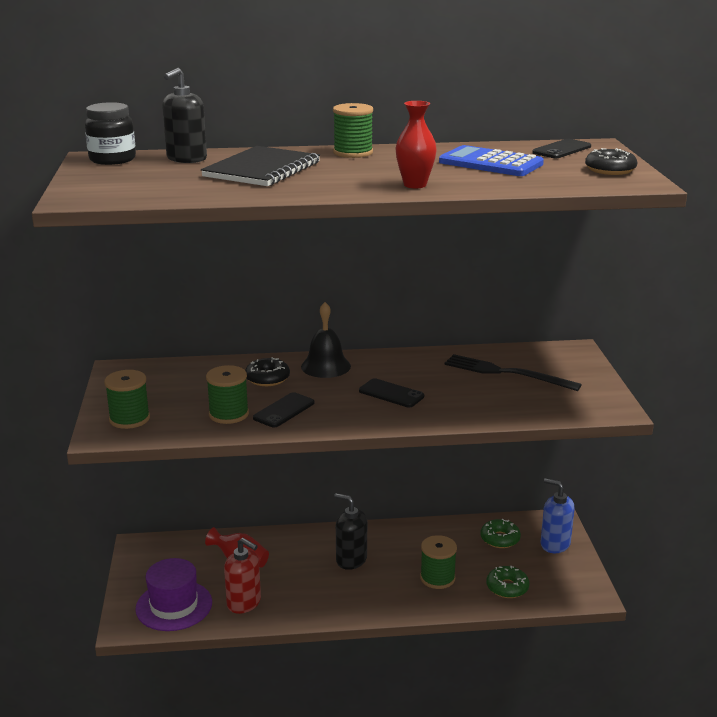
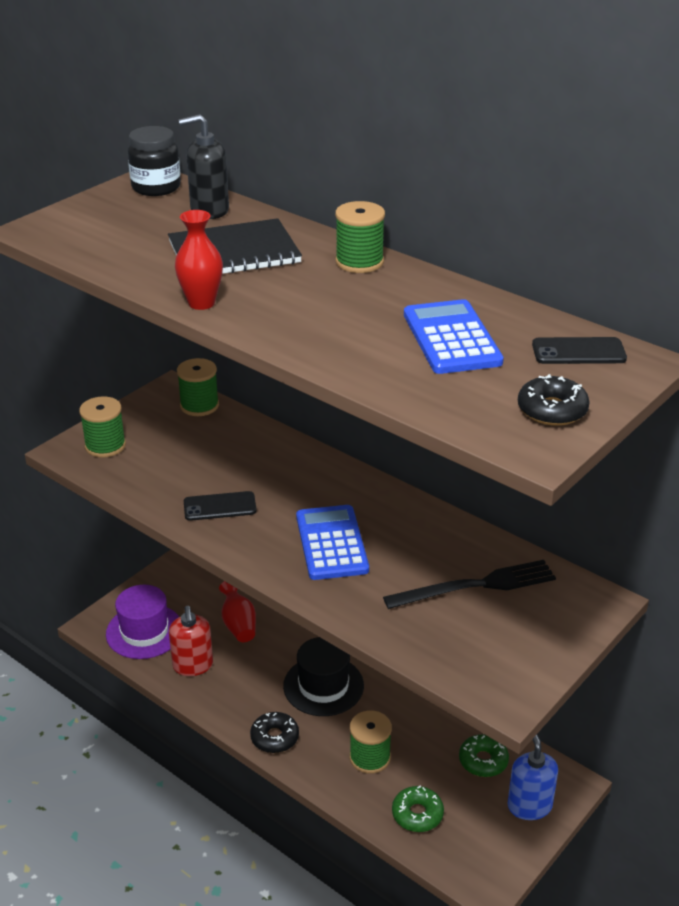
camera: 45 degrees right, 10 degrees up
green spool [206,365,249,424] -> green spool moved to [177,358,219,416]
black donut [245,357,290,386] -> black donut moved to [250,712,299,753]
black bell [301,302,351,378] -> none
black soap dispenser [334,493,367,570] -> black hat [283,637,364,716]
black phone [359,378,424,407] -> blue calculator [296,505,369,580]
red vase [395,101,437,188] -> red vase moved to [175,210,223,310]
black fork [445,354,582,391] -> black fork turned 90 degrees clockwise [383,560,556,609]

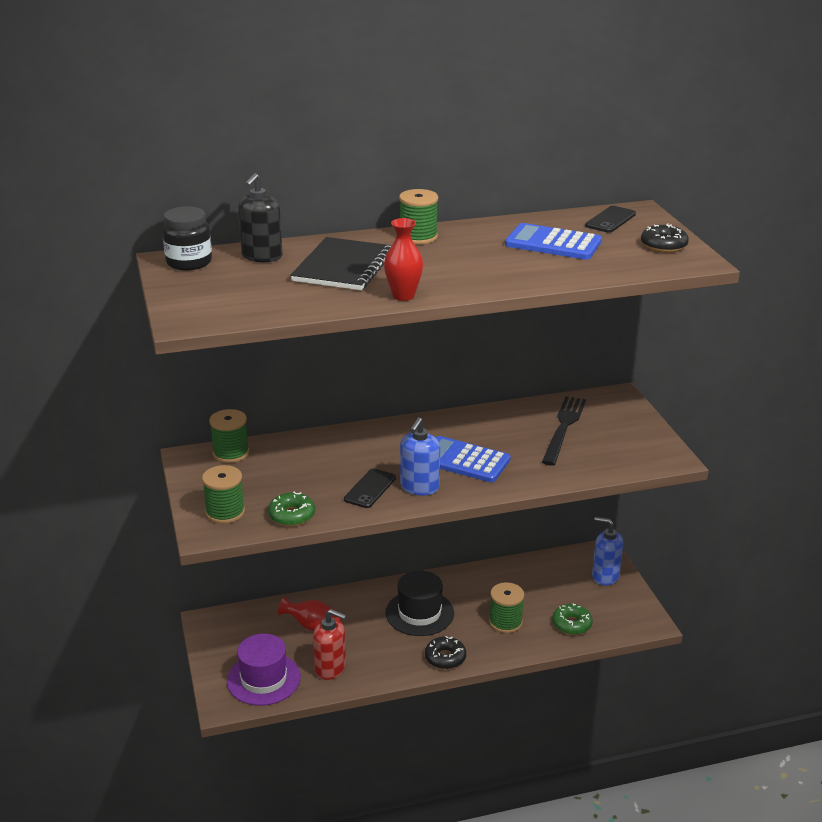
camera: 55 degrees left, 5 degrees down
green donut [459,734,509,777] -> green donut moved to [268,492,315,526]
none -> blue soap dispenser [400,417,440,496]

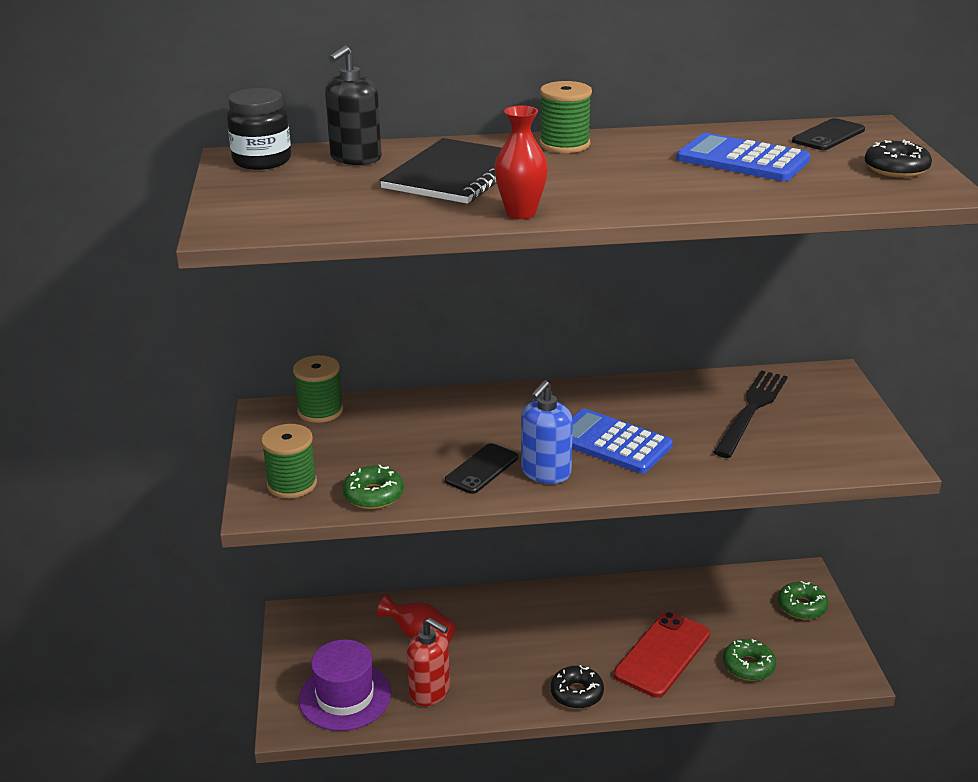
camera: 10 degrees right, 0 degrees up
black hat [386,571,454,636] -> none
green spool [489,582,524,633] -> red phone [614,612,710,698]
blue soap dispenser [592,517,623,586] -> green donut [778,581,828,620]

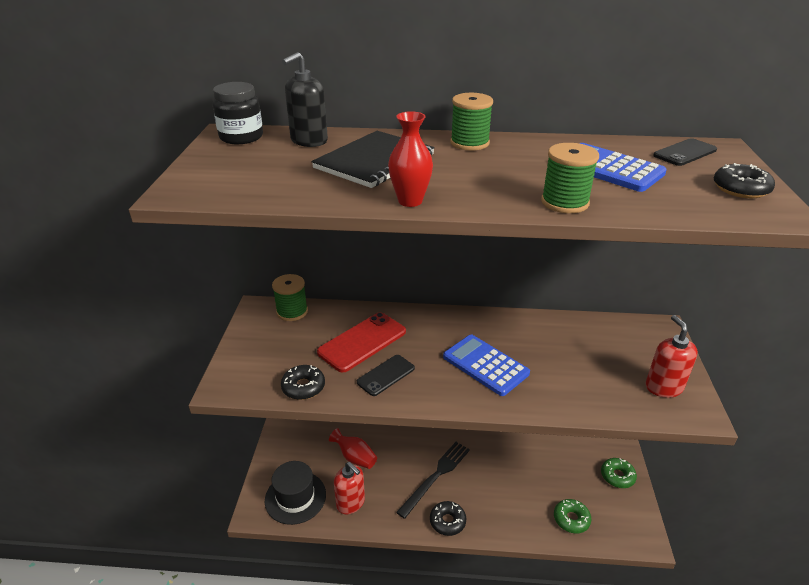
camera: 10 degrees right, 5 degrees up
green spool [261,424,317,498] -> green spool moved to [541,143,599,213]
purple hat [299,639,391,731] -> black hat [265,461,326,525]
green donut [343,465,404,509] -> black donut [281,365,325,400]
blue soap dispenser [521,380,573,484] -> none
red phone [614,612,710,698] -> red phone moved to [317,312,406,372]
black fork [713,370,788,458] -> black fork moved to [396,442,470,519]
none -> red soap dispenser [646,315,698,398]

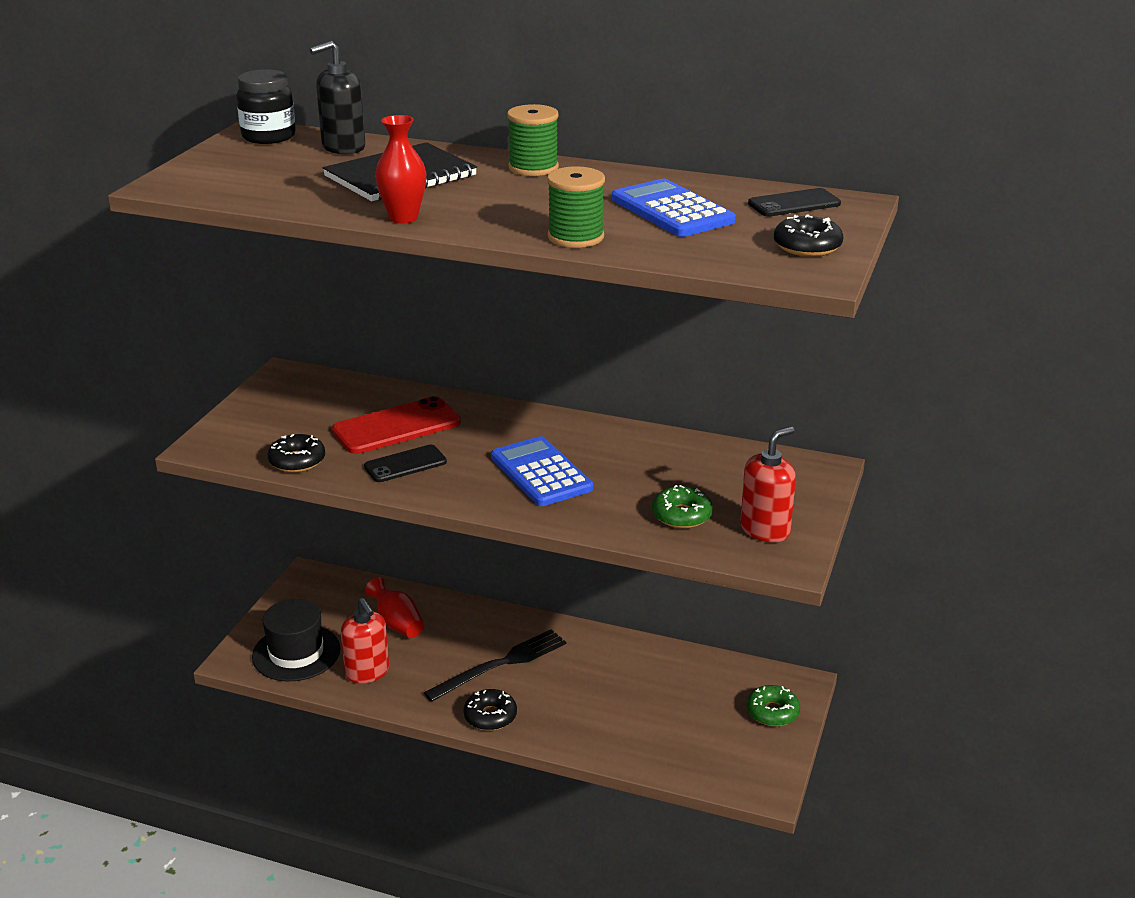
camera: 15 degrees right, 5 degrees down
green spool [272,274,308,321] -> none
green donut [554,499,591,533] -> green donut moved to [652,485,713,528]
red soap dispenser [646,315,698,398] -> red soap dispenser turned 45 degrees clockwise [740,426,796,542]

